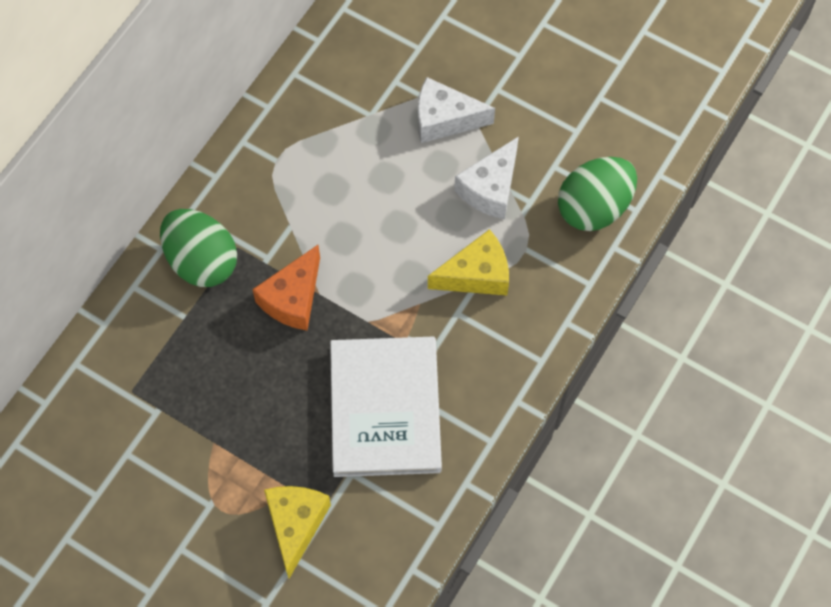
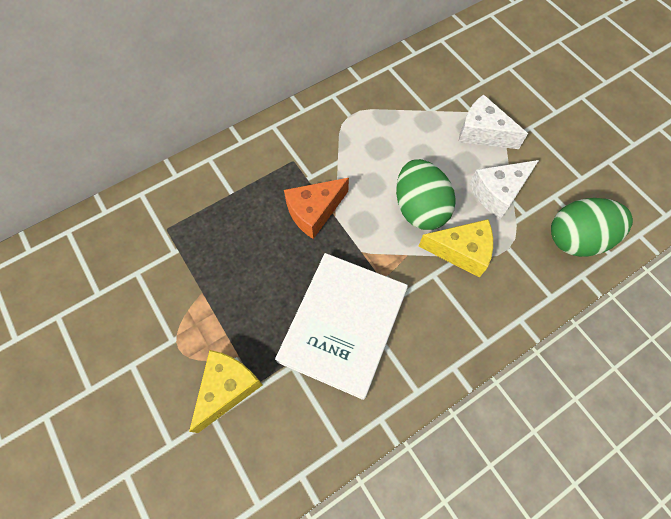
camera: 25 degrees right, 0 degrees up
green egg [160,209,237,287] -> green egg moved to [396,159,456,230]

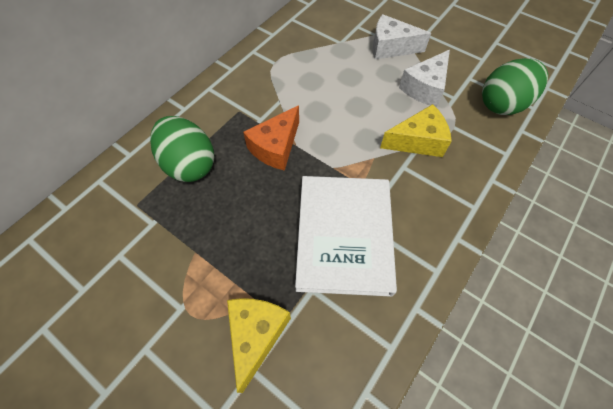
camera: 20 degrees left, 5 degrees down
green egg [396,159,456,230] -> green egg moved to [150,116,214,182]

